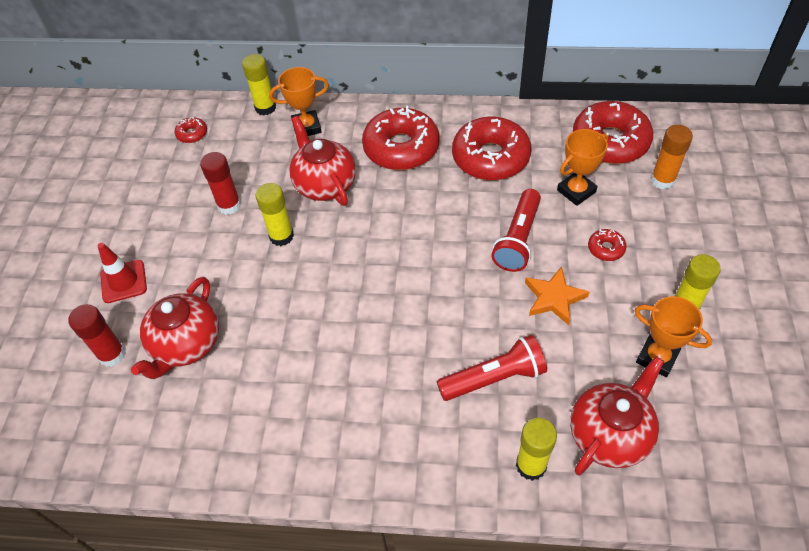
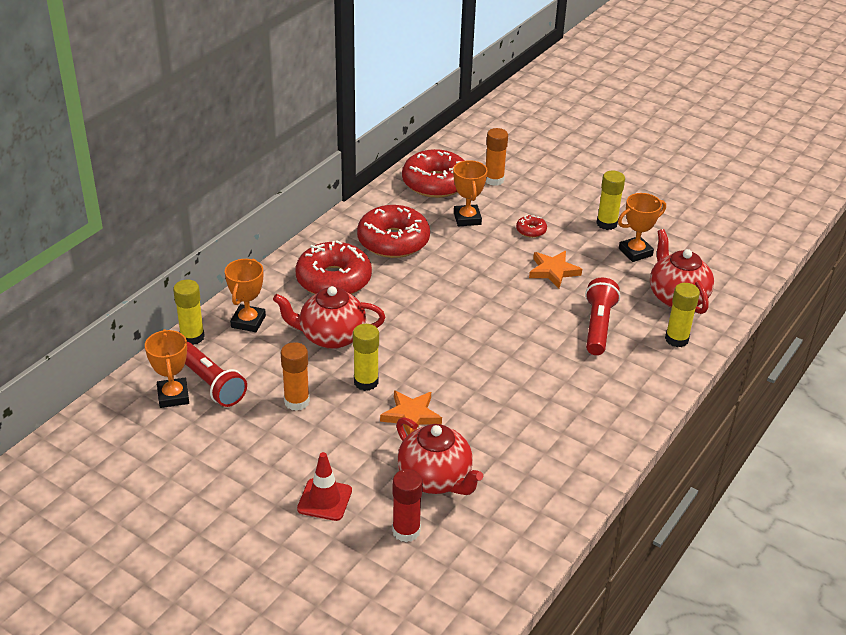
camera: 65 degrees left, 15 degrees down
red donut [175,117,207,143] -> orange trophy [145,329,189,408]
red glue stick [200,152,241,215] -> orange glue stick [281,342,310,411]
red flashlight [492,189,541,272] -> red flashlight moved to [185,342,247,407]
none -> orange star [380,390,442,435]

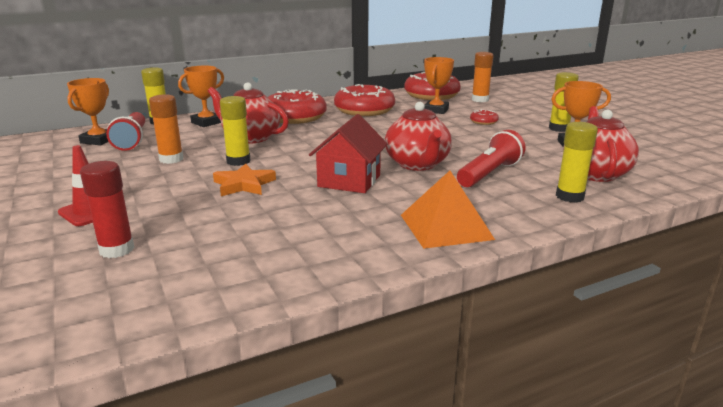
camera: 30 degrees right, 15 degrees down
red teapot [396,417,483,495] -> red teapot moved to [385,102,452,171]
orange star [529,251,582,288] -> none
none -> red house [309,114,387,193]
none -> orange pyramid [401,171,495,249]

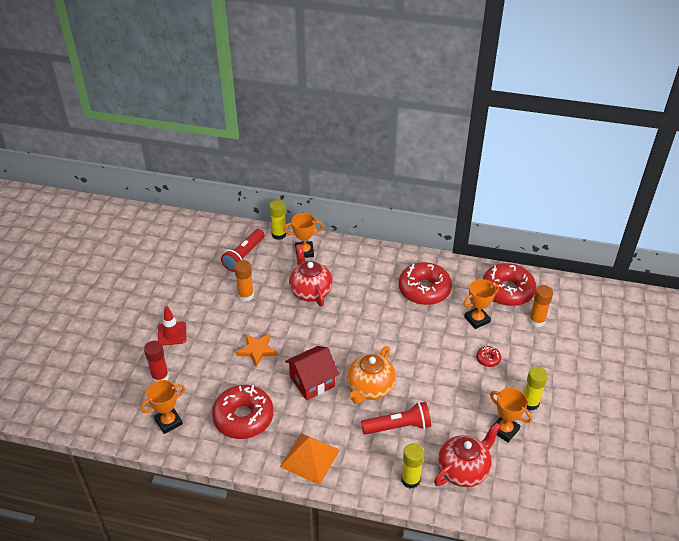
camera: 40 degrees right, 20 degrees up
orange trophy [67,78,109,145] -> orange trophy moved to [140,380,185,434]
yellow glue stick [220,96,251,166] -> none
red donut [267,89,326,124] -> red donut moved to [212,385,274,439]
red teapot [385,102,452,171] -> orange teapot [347,346,396,404]

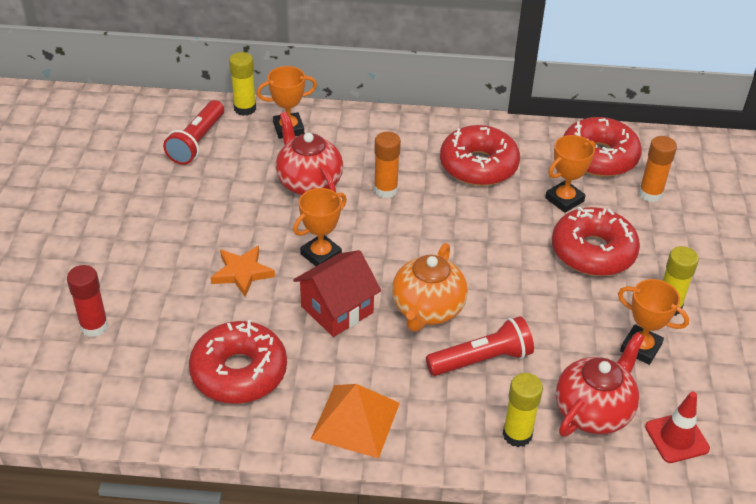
camera: 10 degrees left, 0 degrees up
orange trophy [140,380,185,434] -> orange trophy moved to [293,188,347,266]
red traffic cone [158,306,186,346] -> red traffic cone moved to [645,392,710,463]
orange glue stick [234,260,254,302] -> orange glue stick moved to [374,132,401,198]
red donut [476,346,501,367] -> red donut [552,207,640,276], size x2.32

